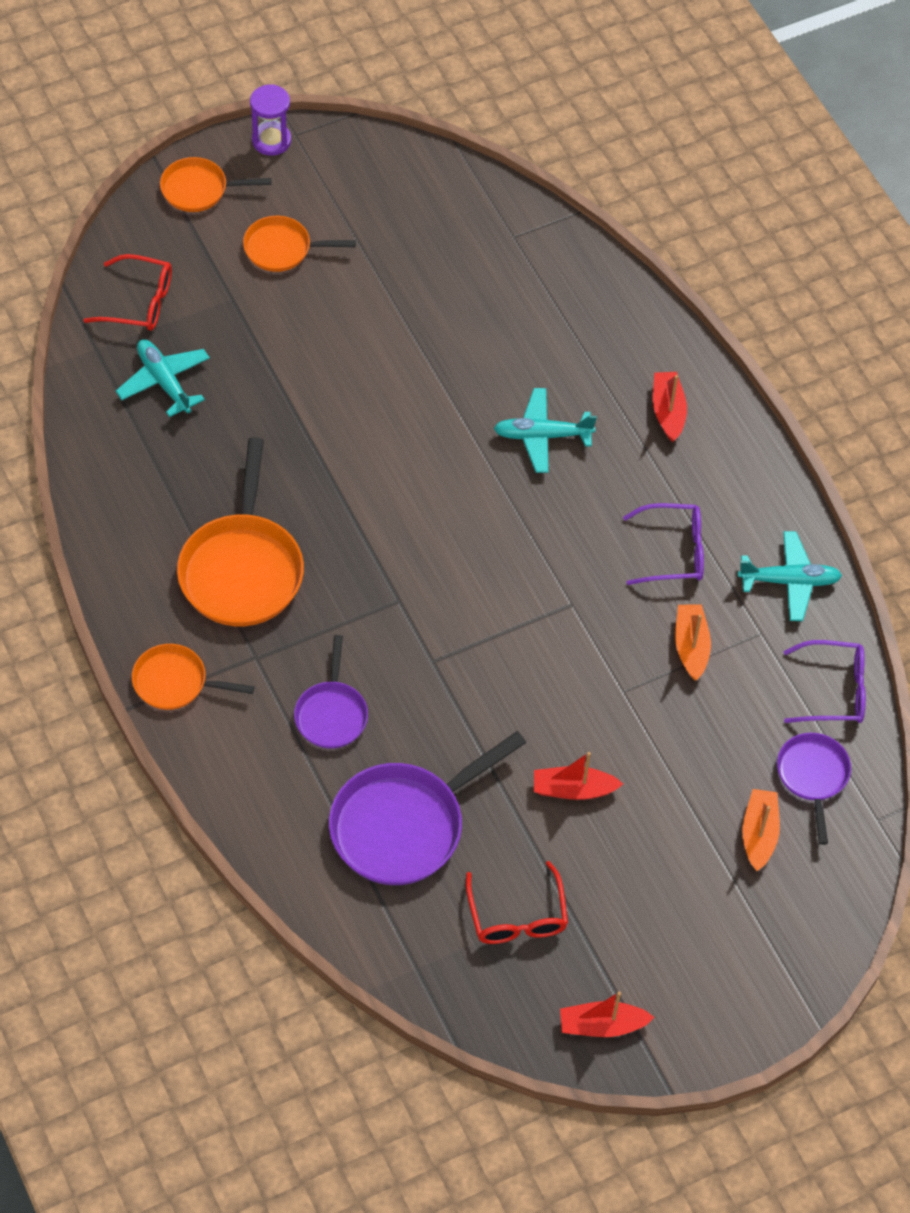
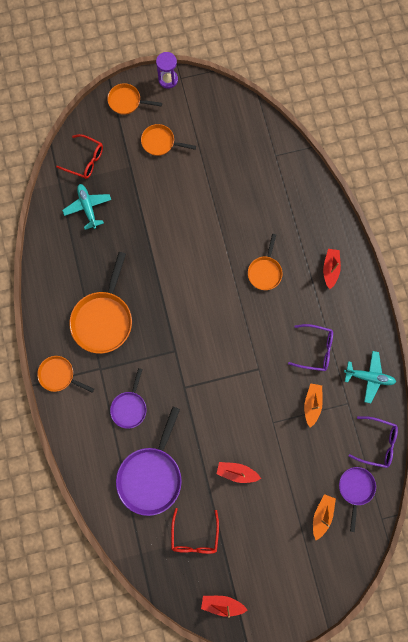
camera: 15 degrees right, 20 degrees up
purple pan [329,731,526,885] -> purple pan turned 45 degrees counterclockwise [116,407,182,516]
turquoise plane [493,388,597,473] -> orange pan [248,234,282,290]

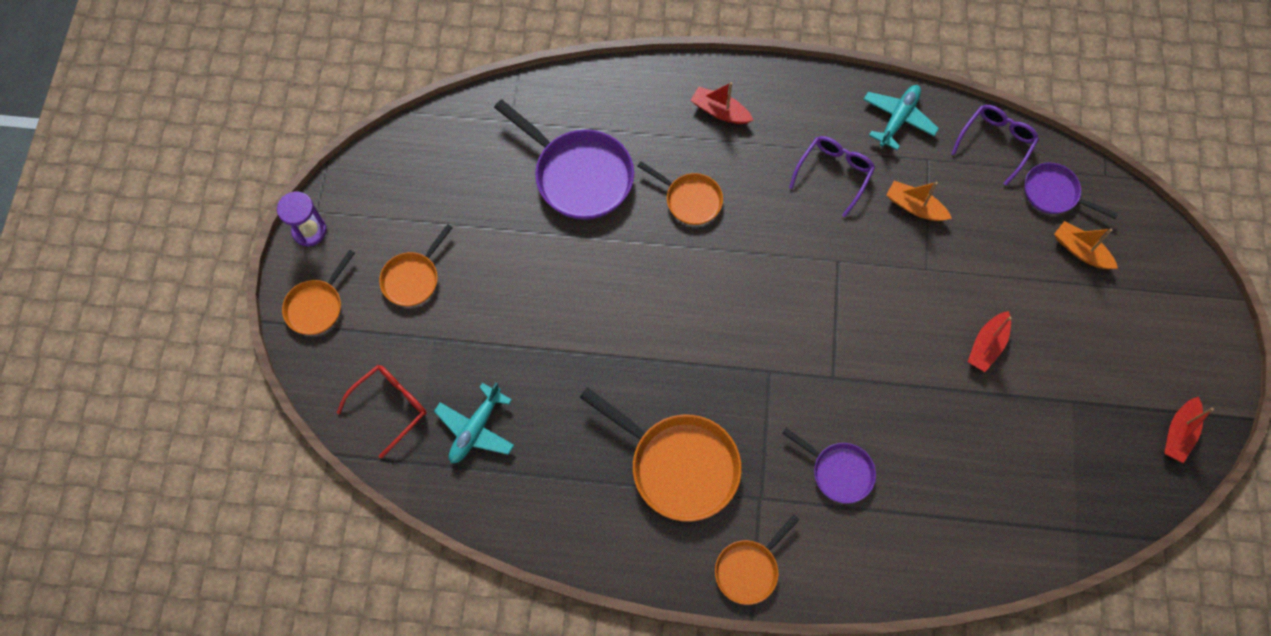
camera: 70 degrees left, 10 degrees down
turquoise plane [62,184,111,230] -> turquoise plane turned 60 degrees counterclockwise [434,382,514,463]
purple pan [116,407,182,516] -> purple pan moved to [494,99,634,220]
red glasses [171,508,219,554] -> none

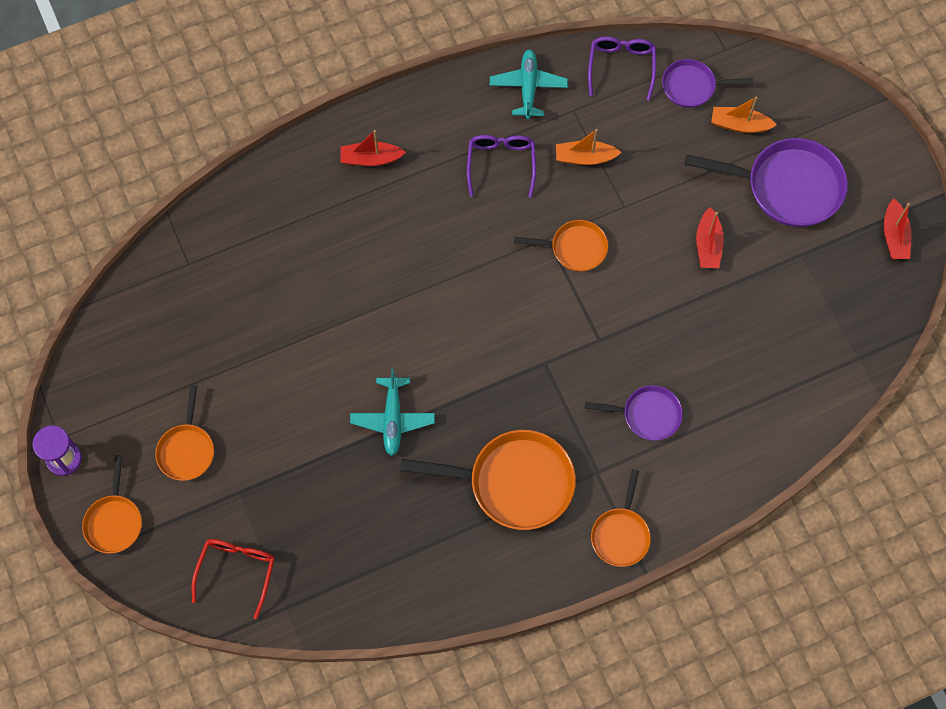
camera: 30 degrees left, 0 degrees up
turquoise plane [434,382,514,463] -> turquoise plane moved to [350,369,435,456]
purple pan [494,99,634,220] -> purple pan moved to [685,138,848,227]
orange pan [637,161,723,225] -> orange pan moved to [514,220,608,272]

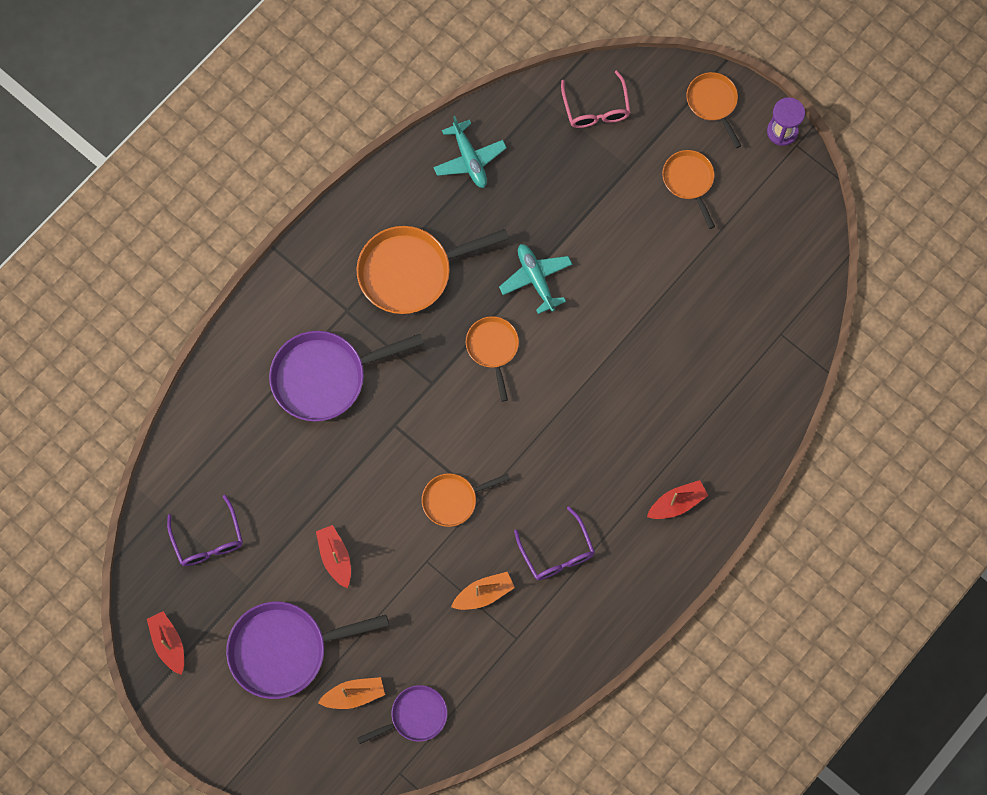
camera: 155 degrees right, 5 degrees up
red glasses [192,539,275,619] -> pink glasses [561,70,631,128]
turquoise plane [490,49,568,119] -> turquoise plane moved to [433,116,507,188]
purple pan [585,385,683,440] -> purple pan [269,331,424,422], size x1.76
purple glasses [588,36,656,101] -> purple glasses moved to [167,495,243,566]
orange pan [591,469,651,567] -> orange pan moved to [466,316,519,402]

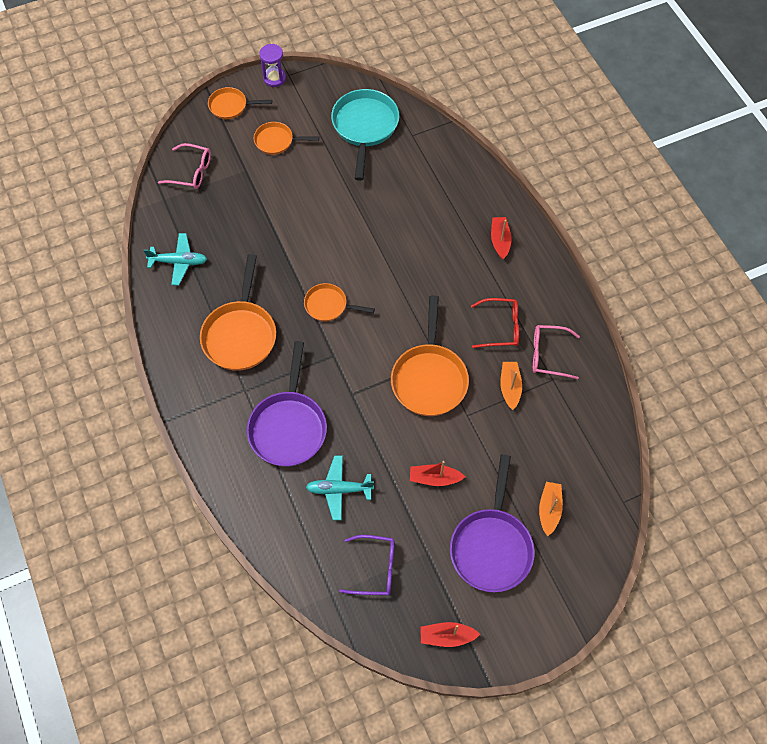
camera: 65 degrees left, 10 degrees down
purple pan [357,685,447,744] -> none
orange pan [422,473,510,527] -> orange pan [391,295,469,416], size x1.76
turquoise plane [499,244,572,314] -> turquoise plane moved to [306,456,374,520]
purple glasses [514,506,595,580] -> red glasses [471,298,519,348]
none -> turquoise pan [331,89,399,181]
none -> pink glasses [533,325,580,380]

